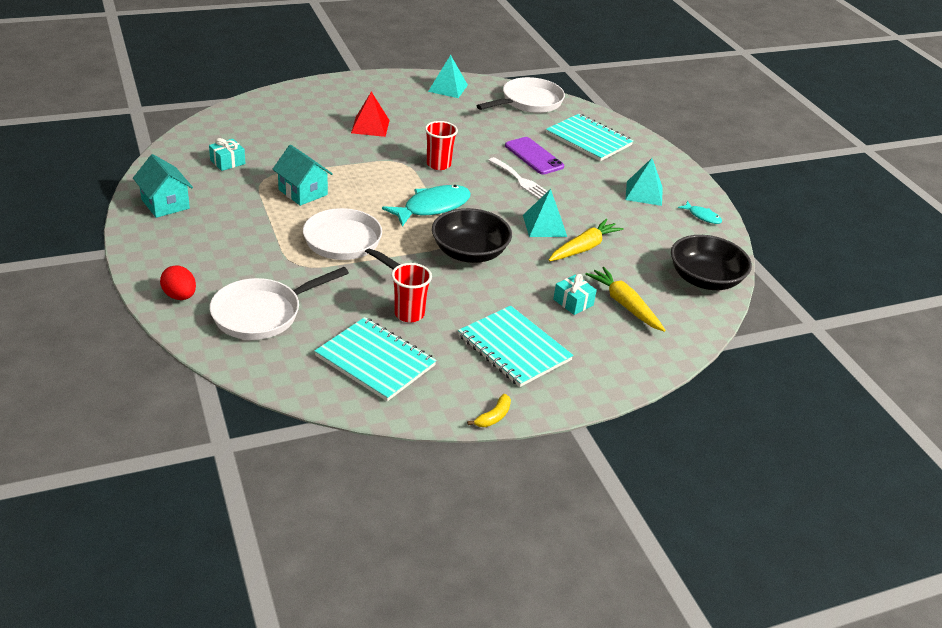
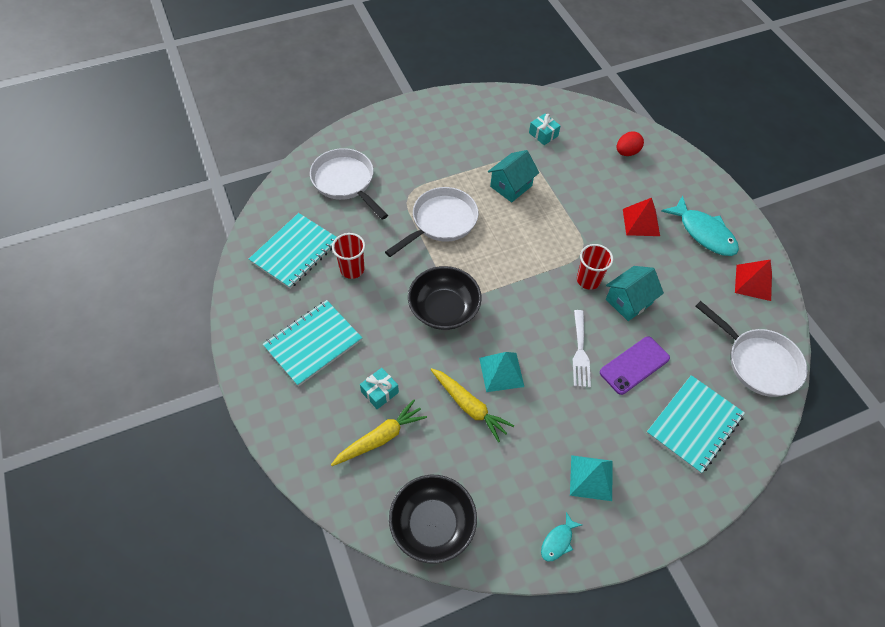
camera: 90 degrees right, 20 degrees up
turquoise house [133,154,193,218] -> turquoise house moved to [606,266,664,321]
red egg [160,265,196,300] -> red egg moved to [617,131,644,156]
turquoise fish [382,185,471,227] -> turquoise fish moved to [661,195,739,256]
turquoise pyramid [428,55,468,98] -> red pyramid [735,260,772,301]
yellow banana [467,394,511,427] -> none
white fork [488,157,548,199] -> white fork turned 45 degrees counterclockwise [573,310,591,387]

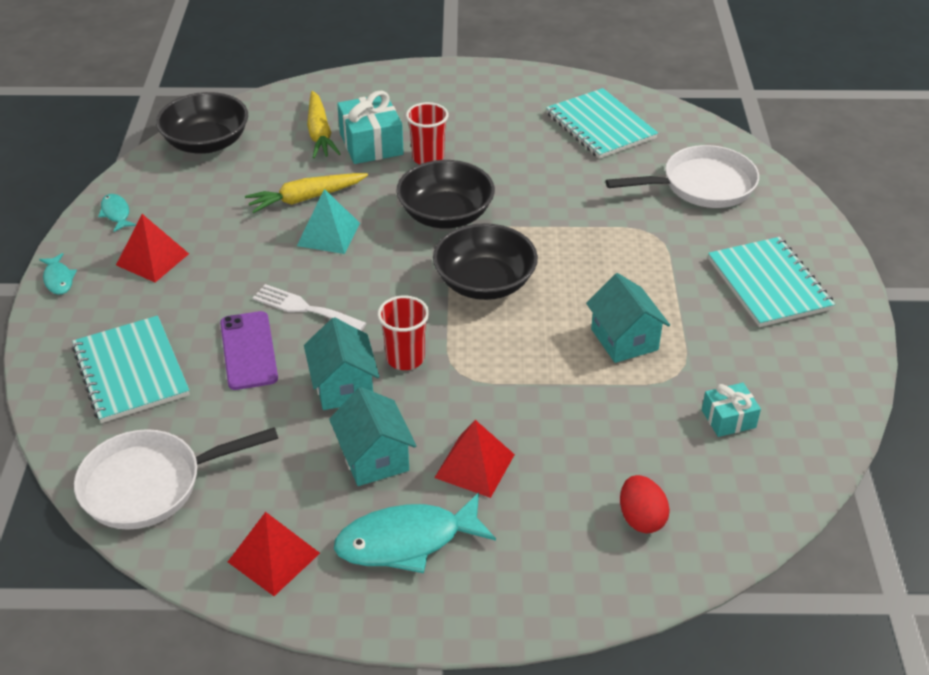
camera: 115 degrees right, 15 degrees down
turquoise notebook [263,300,362,387] -> turquoise notebook moved to [708,237,835,327]
red cup [332,233,365,279] -> red cup moved to [406,102,449,165]
turquoise gift [360,368,399,409] -> turquoise gift [337,90,404,164], size x1.71
white pan [385,187,479,257] -> none
turquoise pyramid [570,455,613,501] -> red pyramid [116,214,189,282]
none -> turquoise fish [39,253,77,295]
none -> turquoise house [329,387,416,486]
none -> black bowl [433,223,538,300]

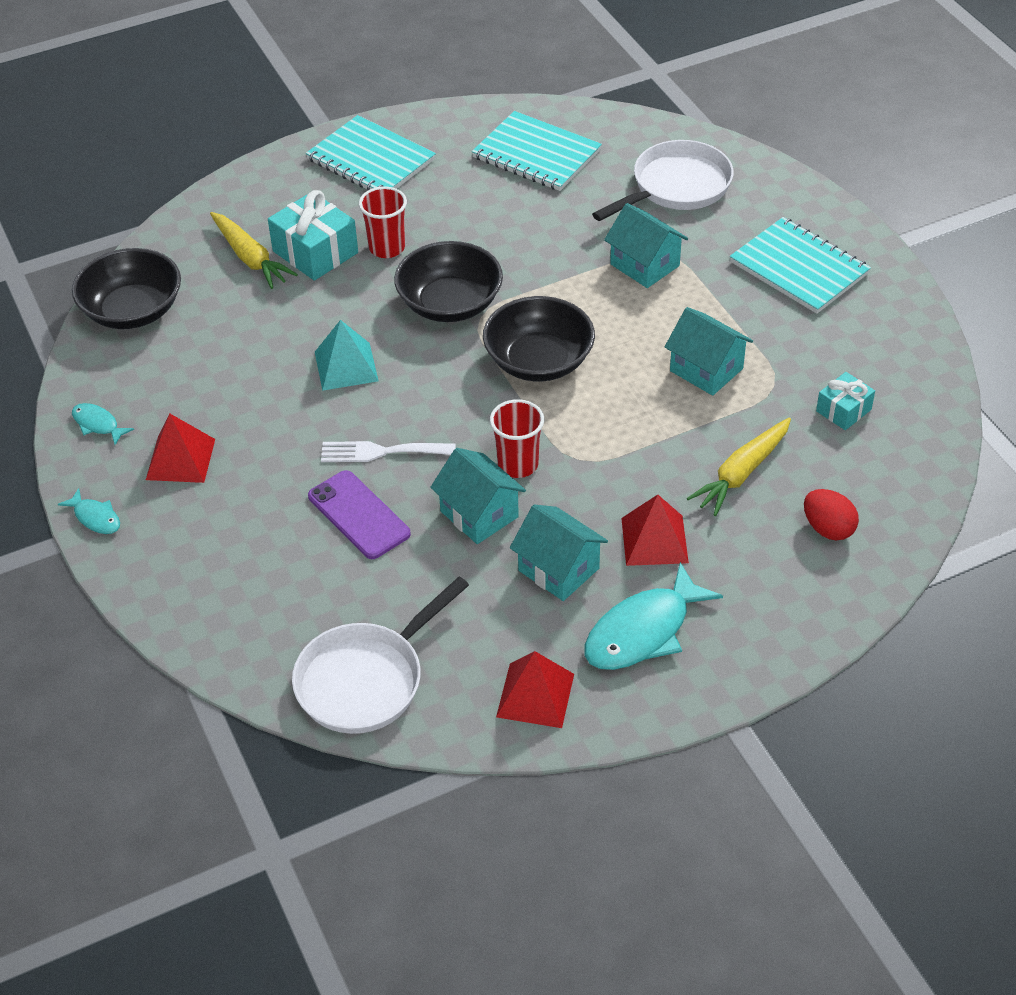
camera: 25 degrees left, 5 degrees up
turquoise notebook [72,315,190,423] -> turquoise notebook moved to [306,115,436,190]
yellow carrot [245,173,368,213] -> yellow carrot moved to [687,418,791,516]
none -> turquoise house [604,203,688,288]

